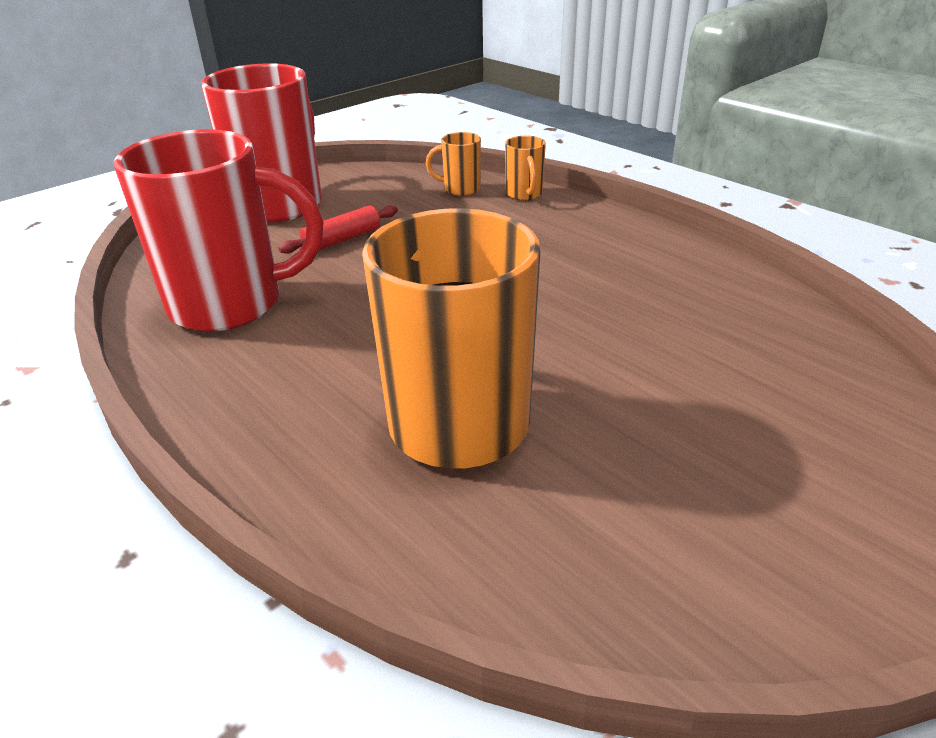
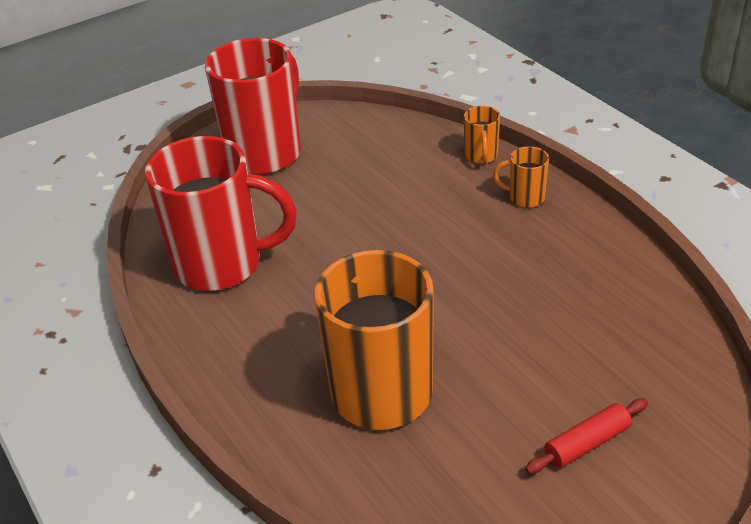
camera: 10 degrees right, 5 degrees up
red rolling pin [278,205,398,254] -> red rolling pin moved to [525,398,648,474]
orange mug [426,132,481,196] -> orange mug moved to [493,146,549,208]

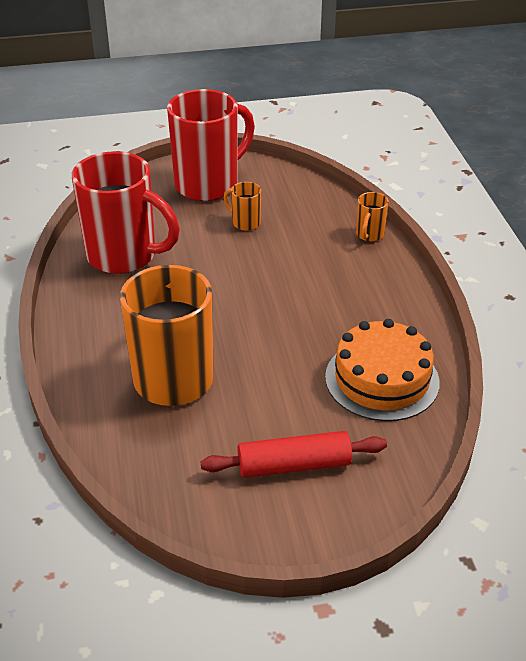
camera: 20 degrees right, 0 degrees up
orange mug [493,146,549,208] -> orange mug moved to [224,182,261,231]
red rolling pin [525,398,648,474] -> red rolling pin [200,431,387,478], size x1.51
none -> orange cake [325,319,440,421]

